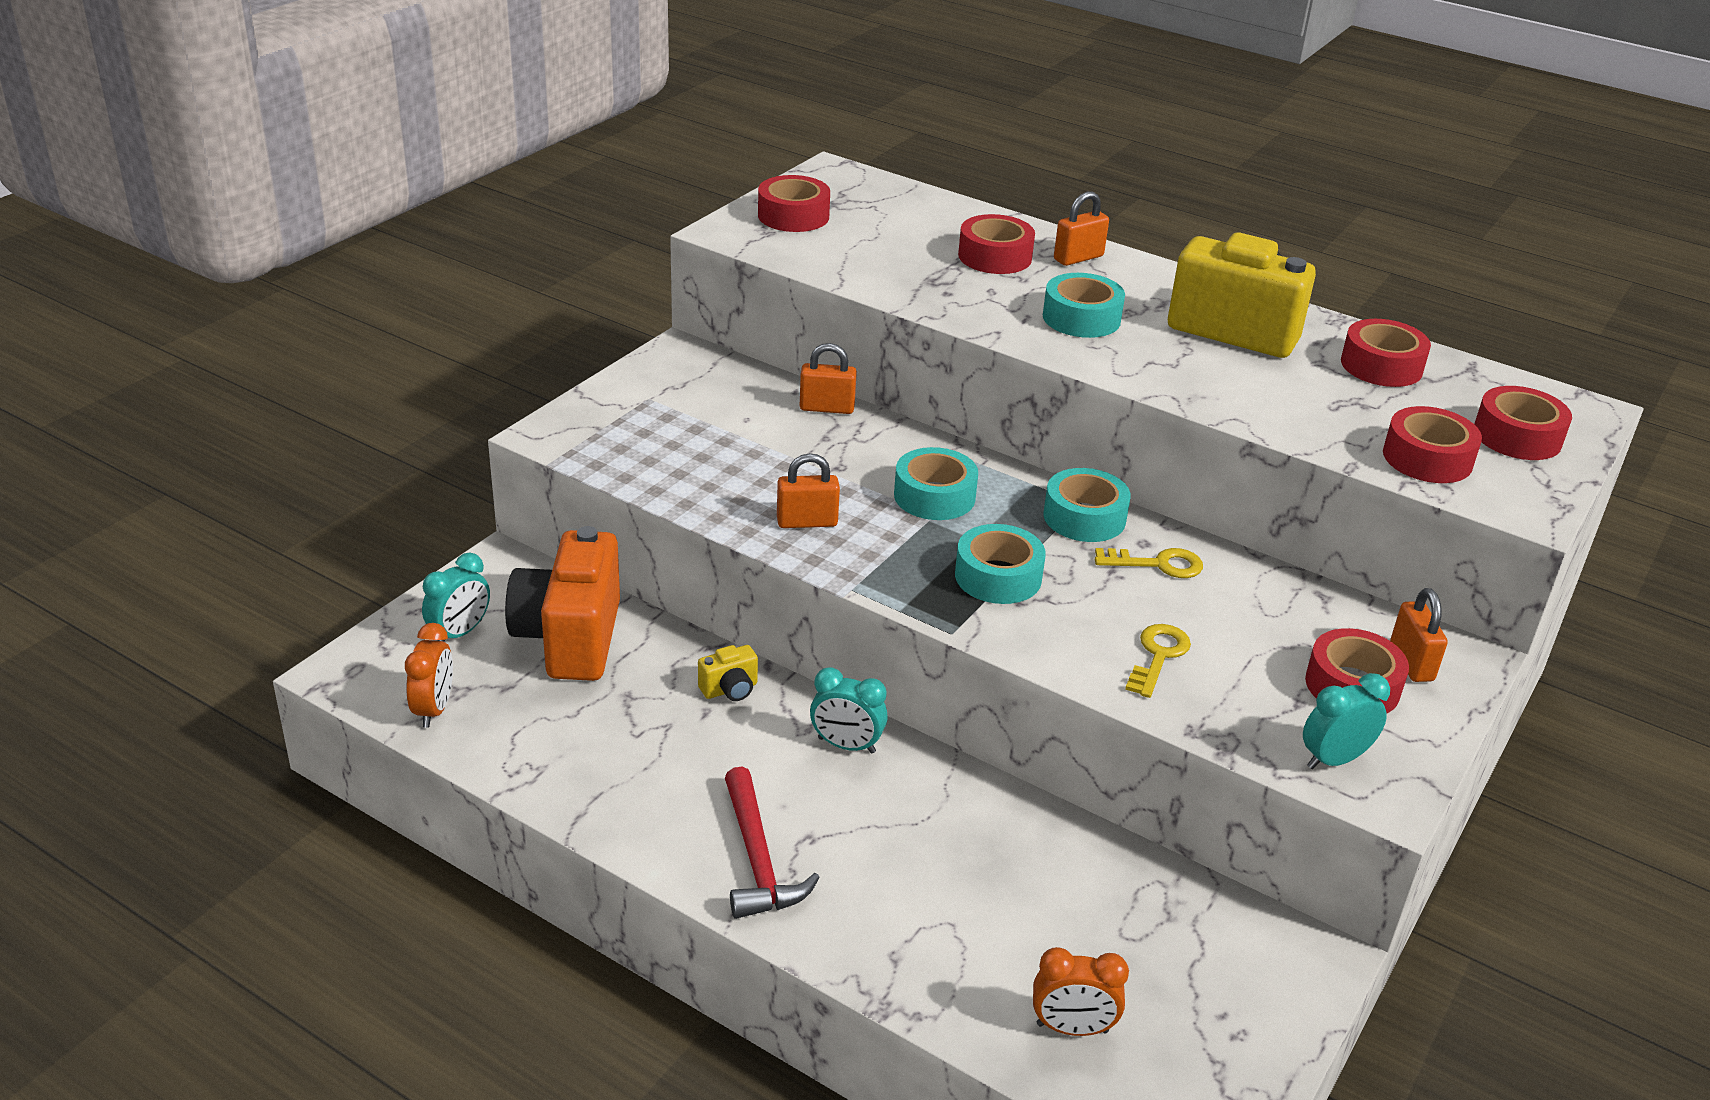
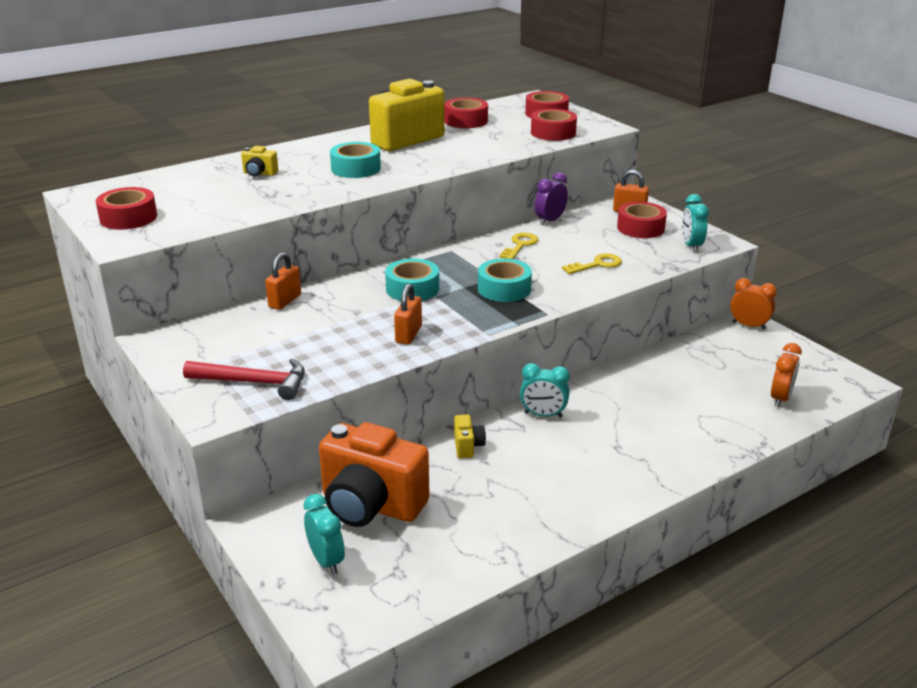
camera: 65 degrees left, 5 degrees down
orange clock [405,623,453,728] -> orange clock moved to [730,278,777,330]
red hammer [725,767,820,919] -> red hammer moved to [183,359,305,400]
turquoise clock [810,667,888,754] -> turquoise clock turned 60 degrees clockwise [520,363,570,418]
red tape [958,214,1035,274] -> yellow camera [241,146,278,176]
turquoise tape [1043,468,1131,542] -> none
orange padlock [1054,191,1109,266] -> none
yellow key [1125,624,1191,698] -> yellow key turned 105 degrees clockwise [562,253,622,274]
none -> purple clock [535,172,568,225]

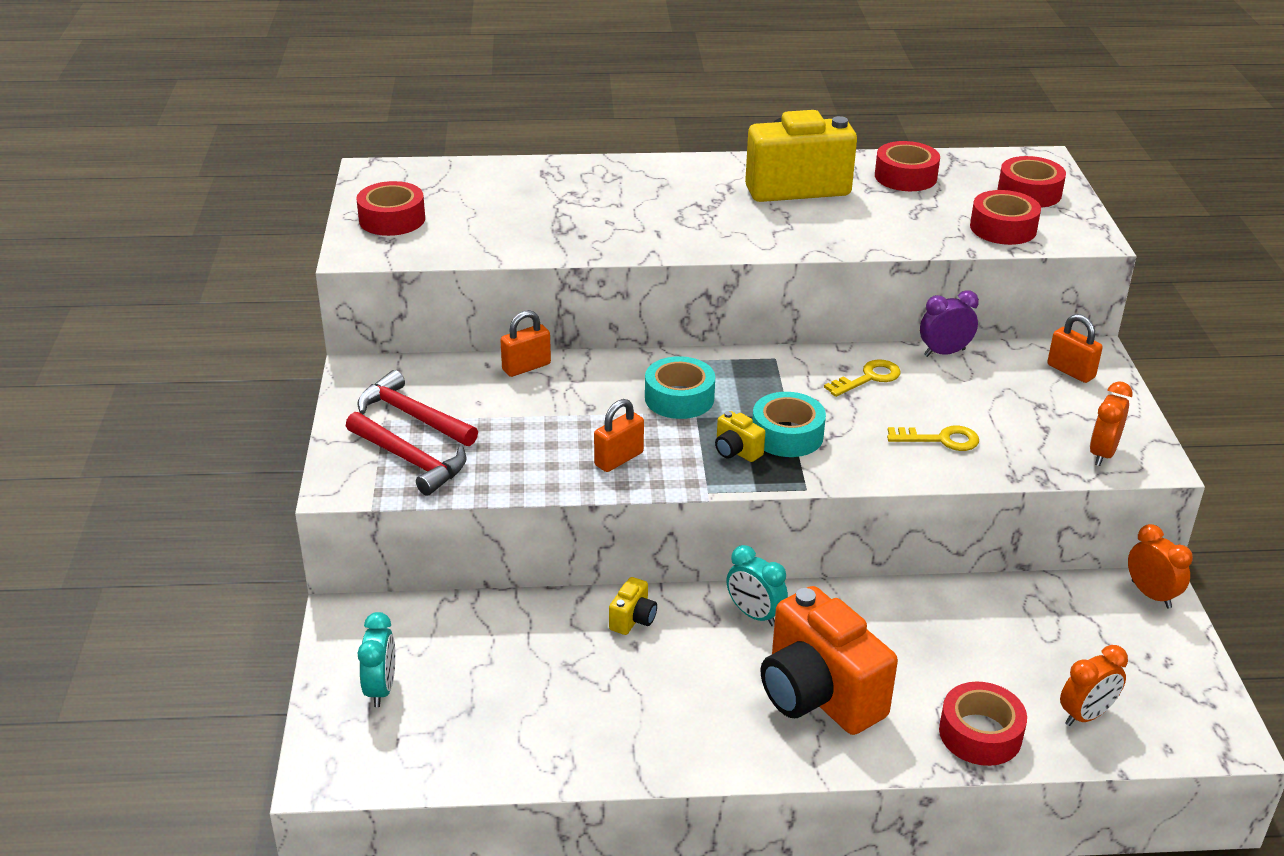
camera: 30 degrees right, 5 degrees up
yellow camera [241,146,278,176] -> yellow camera moved to [715,411,765,462]
orange camera [319,422,430,527] -> orange camera moved to [761,586,898,735]
turquoise tape [330,142,381,178] -> none
red tape [617,202,667,238] -> red tape moved to [939,682,1027,766]
turquoise clock [682,194,709,252] -> orange clock [1090,381,1133,466]
none -> red hammer [357,370,478,446]

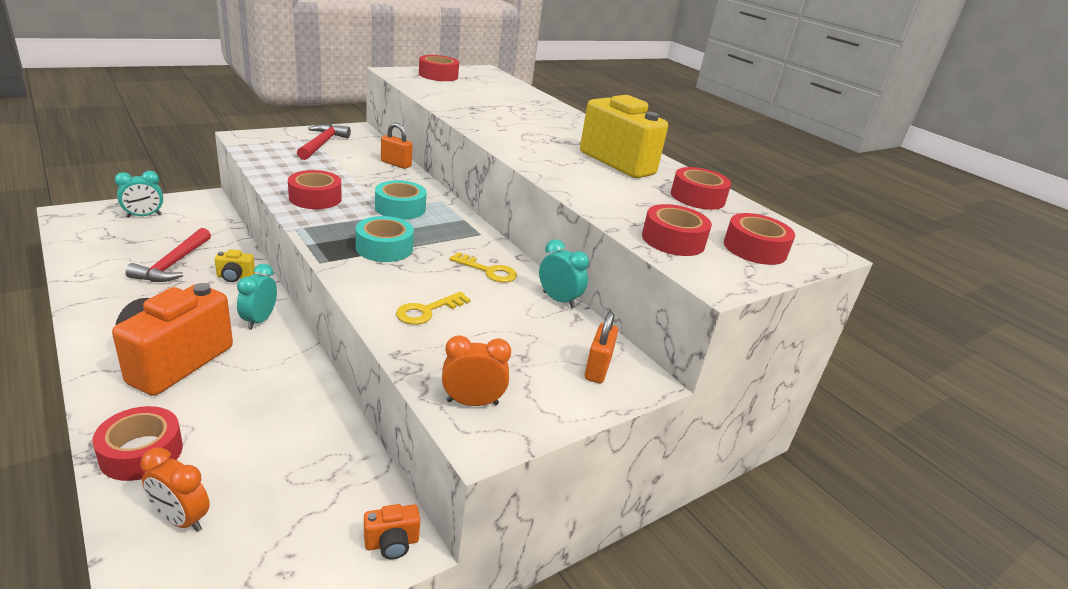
camera: 55 degrees right, 5 degrees down
red hammer [346,412,467,496] -> red hammer moved to [125,228,211,282]
orange padlock [594,399,644,472] -> red tape [288,170,342,209]
yellow camera [715,411,765,462] -> none
yellow key [887,426,979,451] -> yellow key turned 75 degrees clockwise [396,292,471,325]
purple clock [920,290,979,357] -> turquoise clock [539,239,589,308]
orange clock [1128,524,1193,609] -> orange camera [364,504,420,560]

